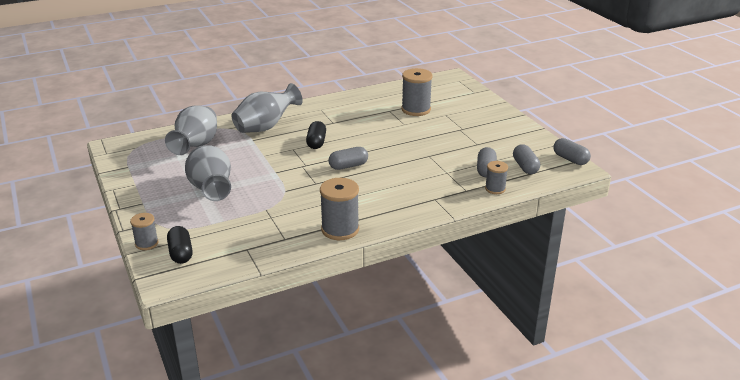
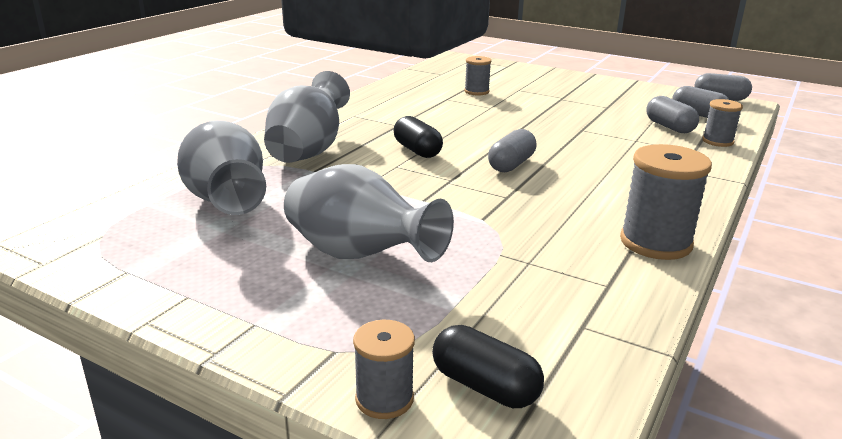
camera: 35 degrees left, 5 degrees down
grey spool [402,68,432,116] -> grey spool [464,56,491,95], size x0.59

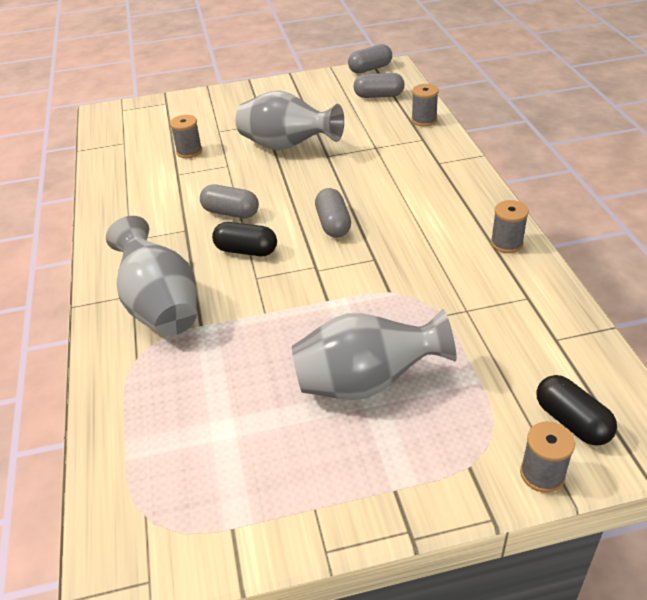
camera: 40 degrees left, 15 degrees up
grey vase [177,120,266,215] -> grey vase moved to [236,91,344,150]
black capsule [432,325,544,408] -> black capsule turned 60 degrees clockwise [537,375,617,446]
grey spool [620,144,712,260] -> grey spool [491,200,529,253], size x0.59
grey capsule [646,96,699,133] -> grey capsule moved to [200,185,259,218]

